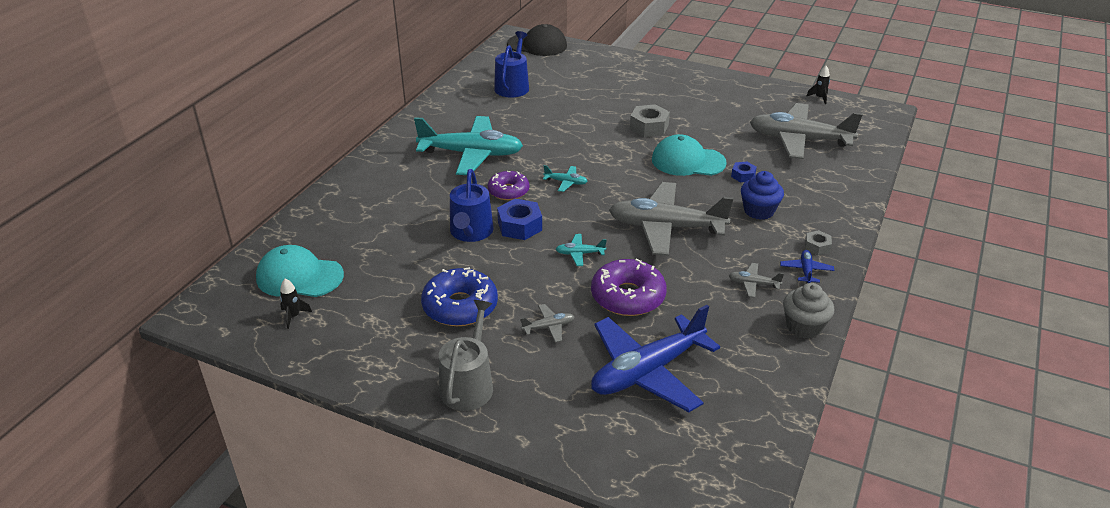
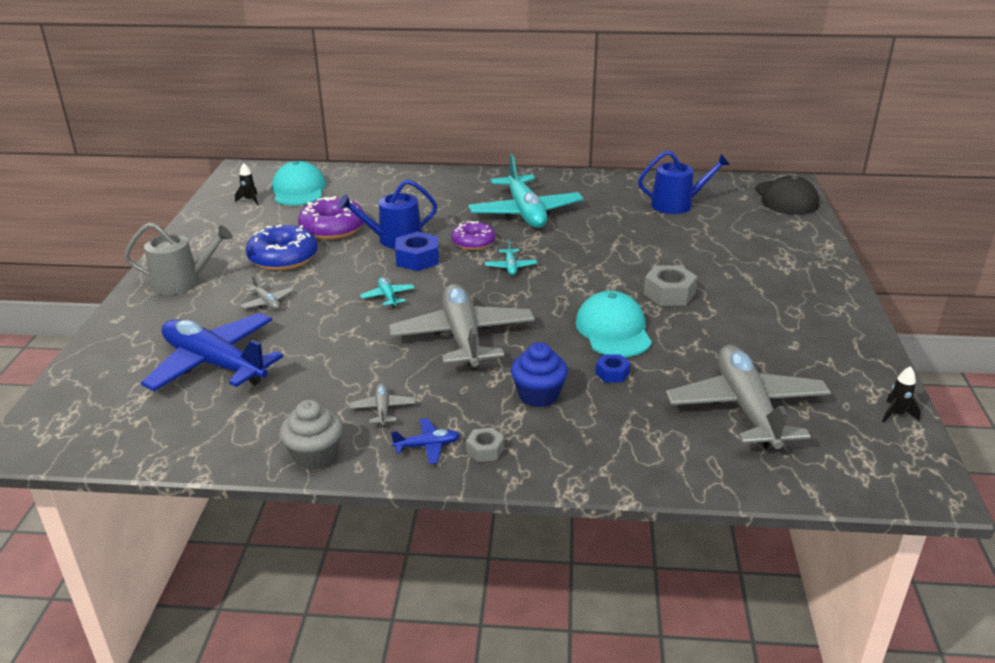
camera: 70 degrees right, 5 degrees down
purple donut [591,259,667,316] -> purple donut moved to [298,196,364,239]

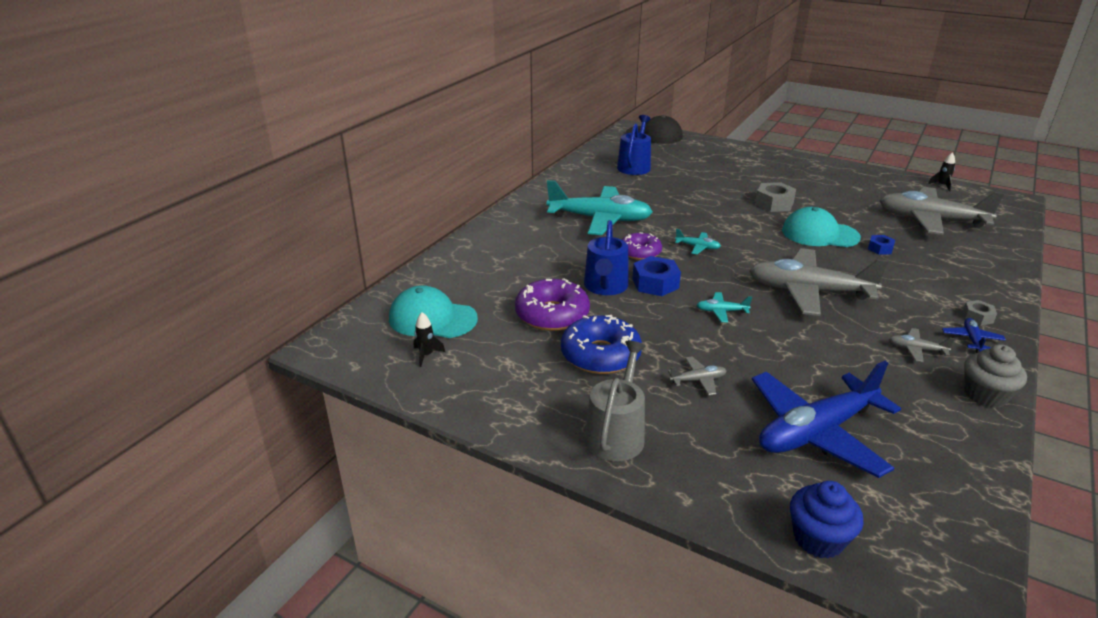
camera: 65 degrees left, 0 degrees up
blue cupcake [511,342,568,407] -> blue cupcake moved to [790,481,864,559]

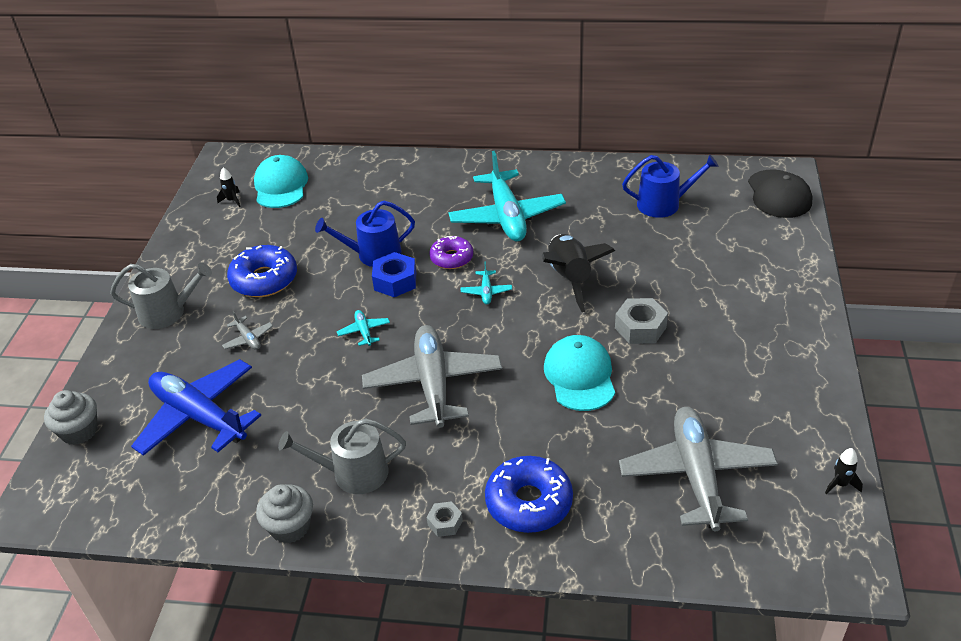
camera: 70 degrees right, 10 degrees up
purple donut [515,278,590,331] -> none
blue cupcake [790,481,864,559] -> grey cupcake [44,390,98,445]
blue nut [868,235,895,255] -> none
grey plane [889,328,955,362] -> grey watering can [278,418,406,494]
blue plane [942,318,1006,353] -> none
none -> blue donut [485,456,573,533]
none -> black rocket [542,234,615,312]

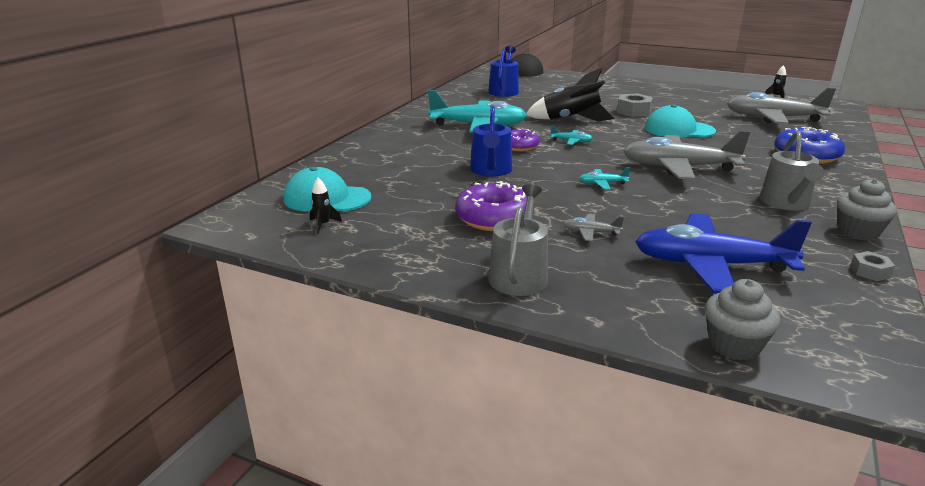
camera: 75 degrees left, 15 degrees down
blue plane [131,359,261,456] -> blue plane turned 45 degrees clockwise [635,213,812,293]
grey plane [222,311,273,350] -> grey plane turned 150 degrees counterclockwise [563,214,624,241]
blue donut [227,245,297,297] -> purple donut [455,181,534,231]
blue nut [372,252,416,297] -> none
grey nut [427,501,463,537] -> grey nut moved to [850,251,895,281]

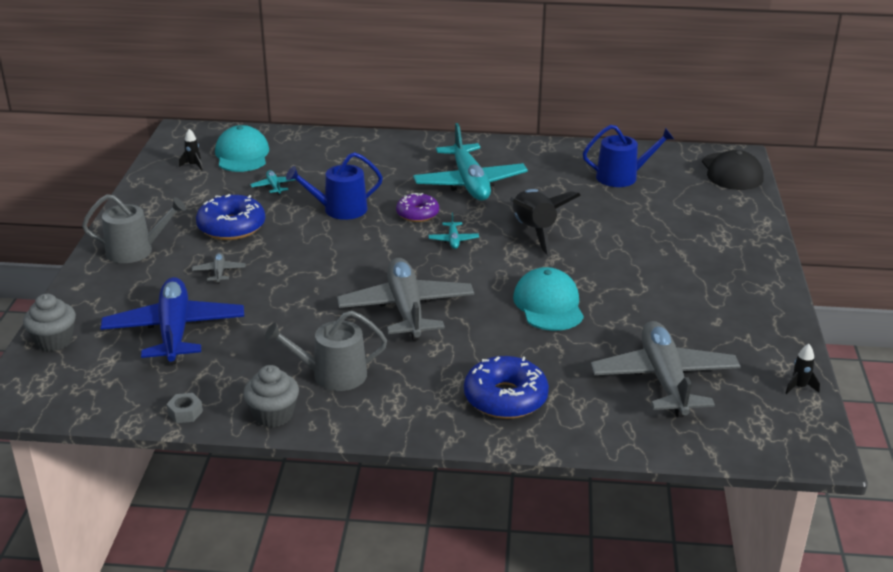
camera: 70 degrees right, 5 degrees up
purple donut [455,181,534,231] -> blue donut [196,194,265,240]
turquoise plane [579,167,630,190] -> turquoise plane moved to [250,170,295,195]
grey nut [617,93,653,117] -> none

